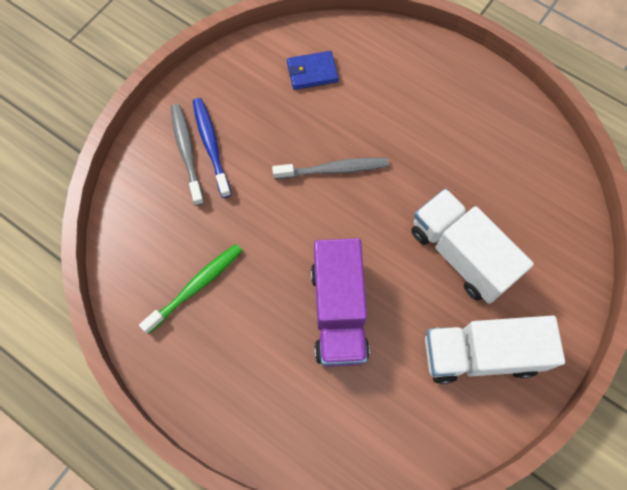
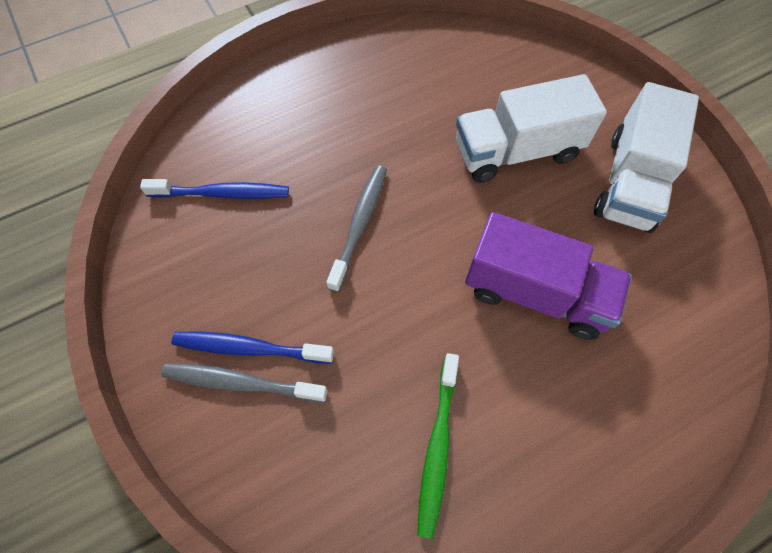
camera: 65 degrees left, 5 degrees down
green toothbrush [139,244,242,334] -> green toothbrush turned 150 degrees counterclockwise [417,353,459,539]
blue wallet [287,51,339,90] -> blue toothbrush [140,179,289,199]

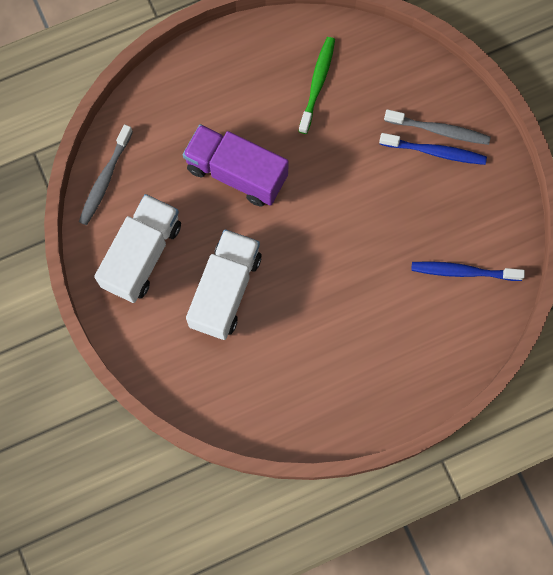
camera: 175 degrees left, 10 degrees up
grey toothbrush [326,166,387,292] -> grey toothbrush moved to [79,124,133,225]
white truck [456,74,607,183] -> white truck turned 60 degrees counterclockwise [186,229,261,340]

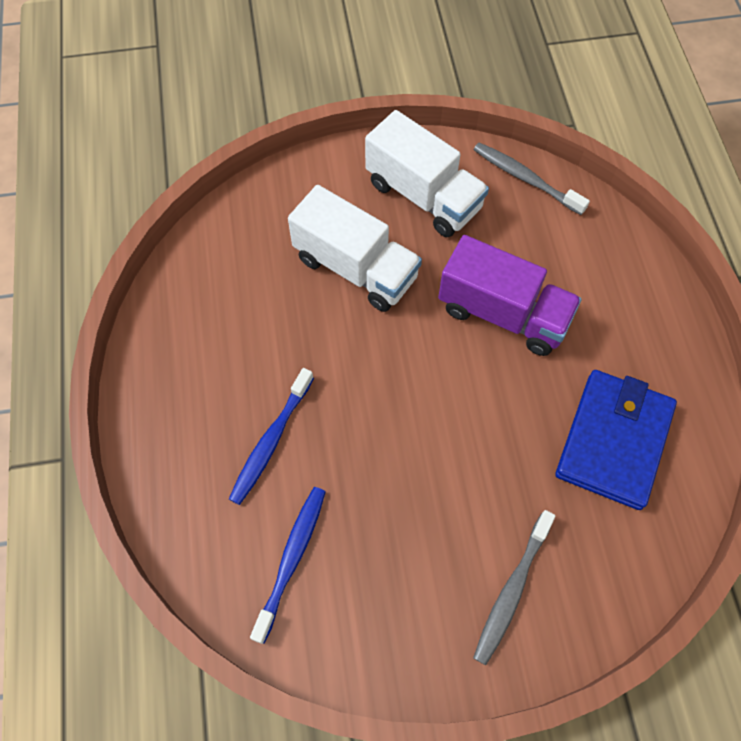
camera: 105 degrees right, 10 degrees down
purple truck [183,124,289,207] -> purple truck turned 75 degrees clockwise [438,235,582,356]
green toothbrush [298,37,335,134] -> blue wallet [555,370,677,510]
blue toothbrush [379,133,487,165] -> blue toothbrush moved to [229,368,314,505]

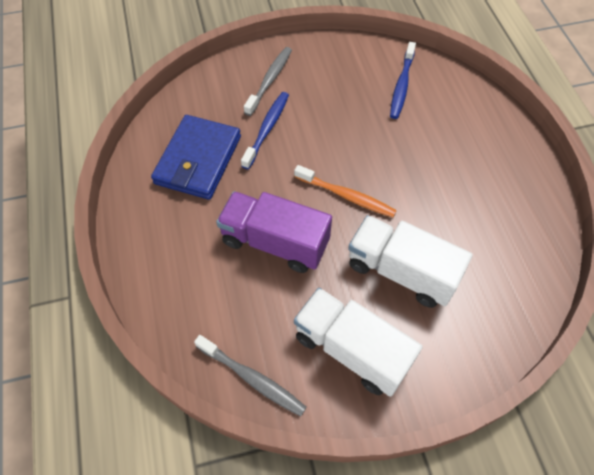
camera: 175 degrees right, 5 degrees down
blue toothbrush [229,368,314,505] -> blue toothbrush moved to [241,92,289,169]
none -> orange toothbrush [294,165,397,218]

